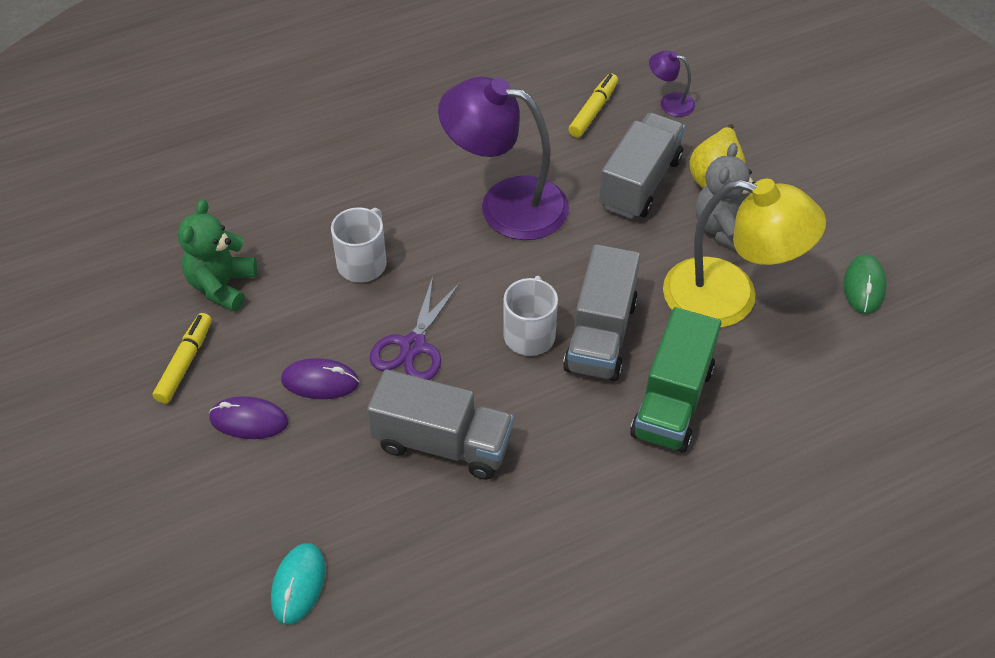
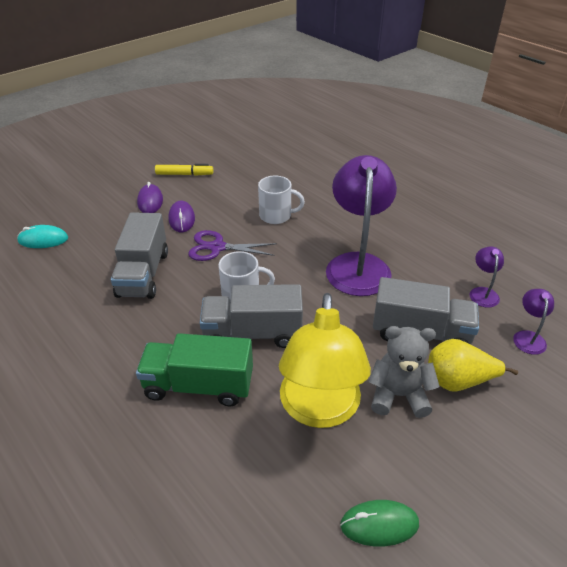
camera: 75 degrees right, 10 degrees down
green teddy bear [178,199,257,311] -> none
yellow marker [568,73,618,138] -> purple lamp [470,247,504,308]

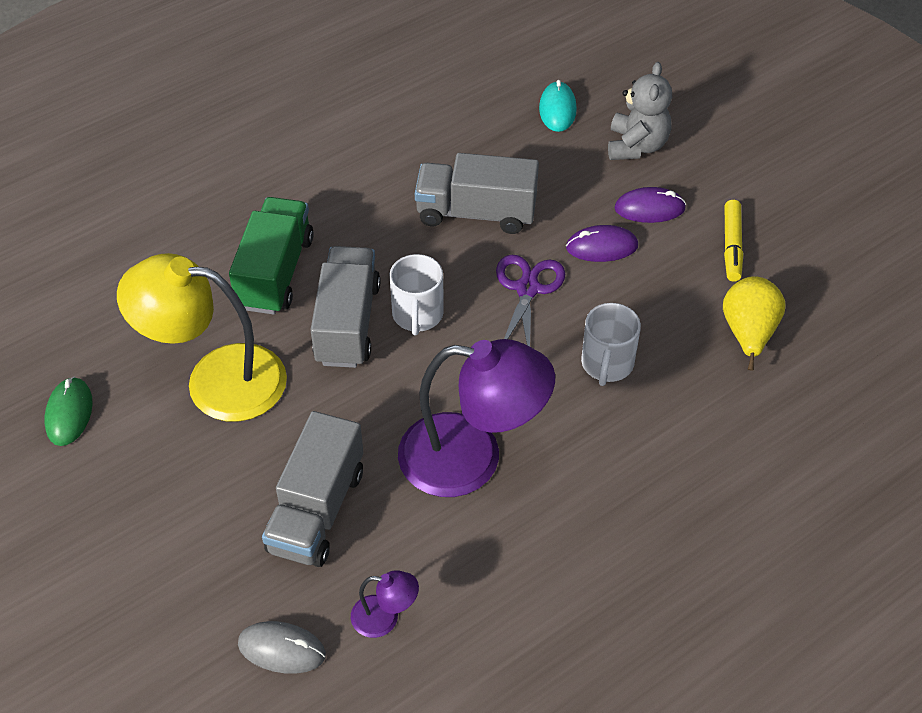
camera: 95 degrees right, 10 degrees up
grey teddy bear [368,326,440,418] -> grey teddy bear moved to [608,62,672,160]
yellow pear [428,339,518,392] -> yellow pear moved to [723,276,786,371]
purple lamp [513,289,554,355] -> grey mouse [238,621,326,674]

